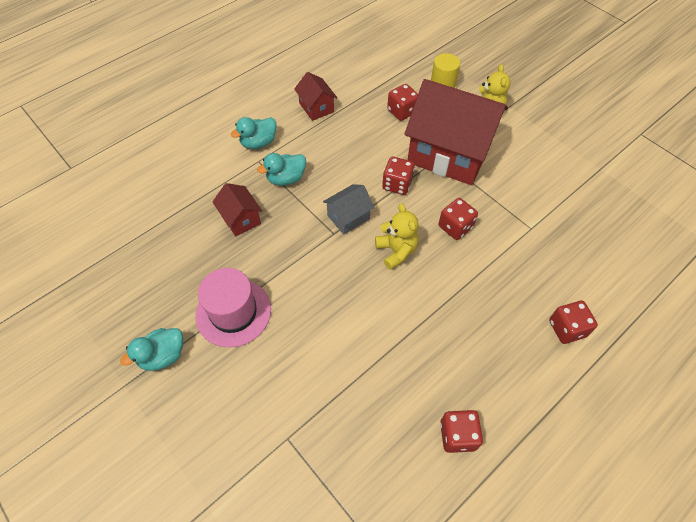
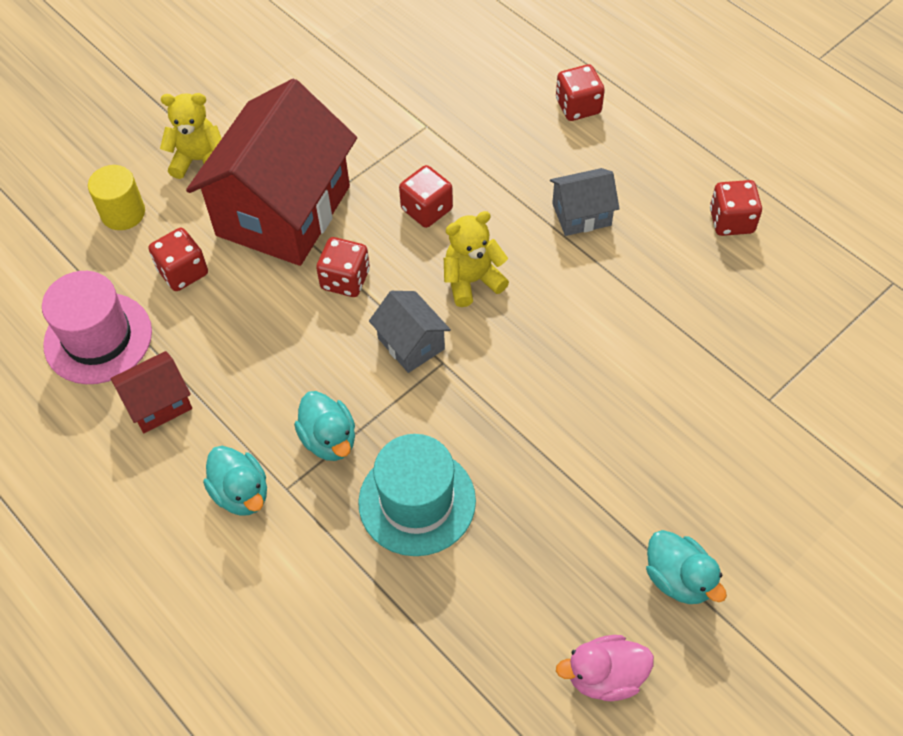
camera: 90 degrees left, 0 degrees up
pink hat [195,268,271,347] -> pink hat moved to [42,271,152,384]
red house [212,183,262,237] -> turquoise hat [358,434,476,556]
none -> grey house [550,168,619,236]
none -> pink duck [556,635,654,701]

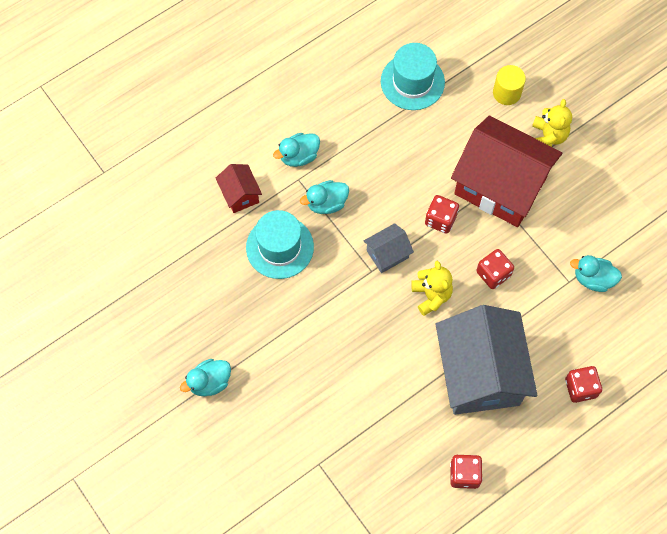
camera: 95 degrees right, 10 degrees up
pink hat [42,271,152,384] -> turquoise hat [381,43,445,110]
red house [111,351,192,433] -> red house moved to [216,164,262,213]
red dice [149,228,208,291] -> none
grey house [550,168,619,236] -> grey house [436,305,537,415], size x2.26
pink duck [556,635,654,701] -> none
none -> turquoise duck [570,255,622,292]

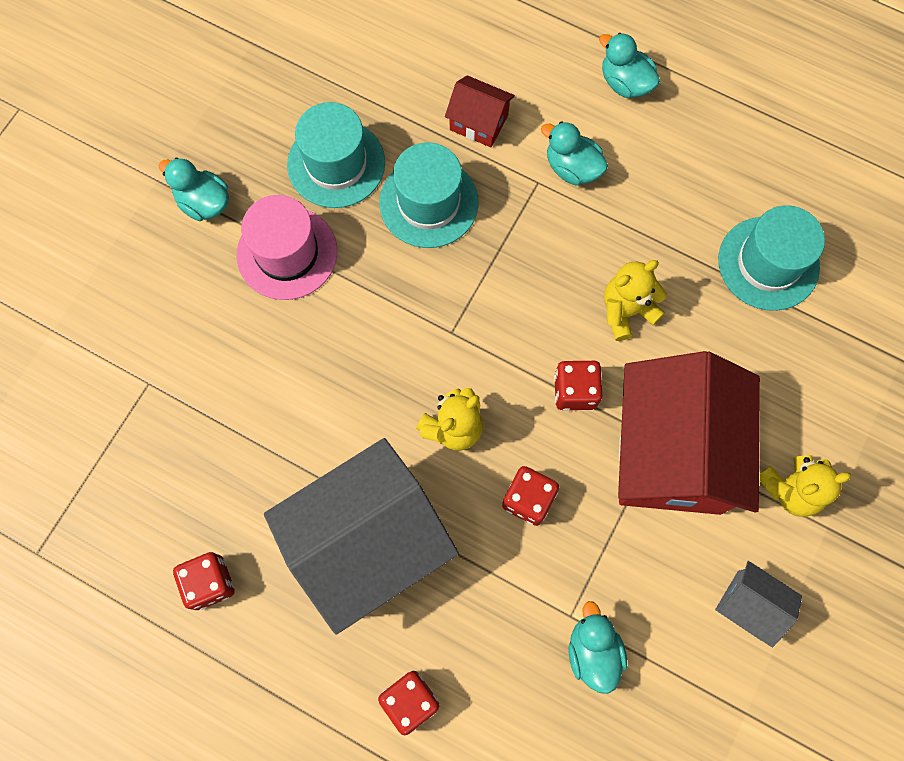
camera: 65 degrees right, 5 degrees up
red house [216,164,262,213] -> red house turned 75 degrees clockwise [445,75,515,147]
turquoise duck [300,180,349,214] -> turquoise duck moved to [599,33,660,98]
grey house [364,223,414,273] -> grey house moved to [715,561,802,648]
yellow cylinder [493,65,526,105] -> none
none -> pink hat [237,195,337,300]
none -> turquoise hat [287,102,385,208]
none -> yellow teddy bear [604,260,667,341]

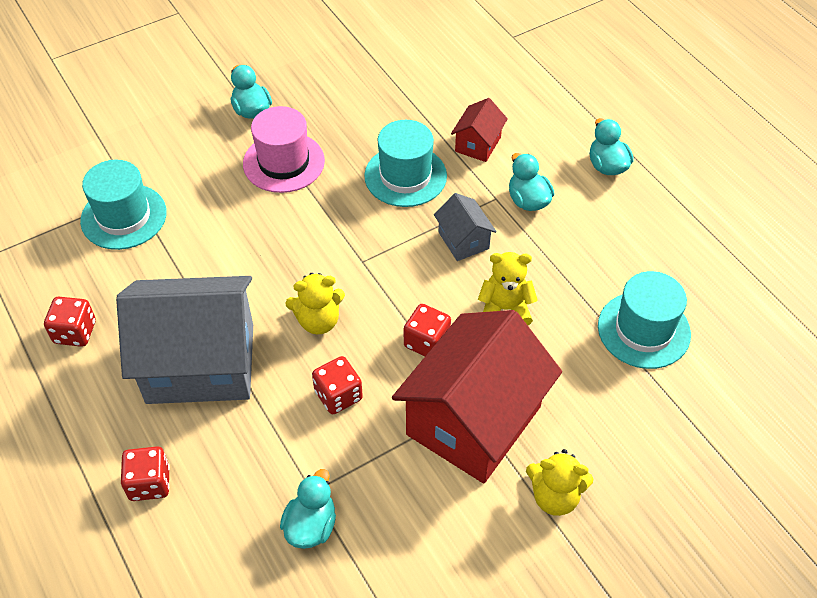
camera: 30 degrees right, 20 degrees down
turquoise hat [287,102,385,208] -> turquoise hat moved to [80,160,167,250]
red house [445,75,515,147] -> red house turned 60 degrees clockwise [451,98,508,162]
grey house [715,561,802,648] -> grey house moved to [434,193,497,261]

